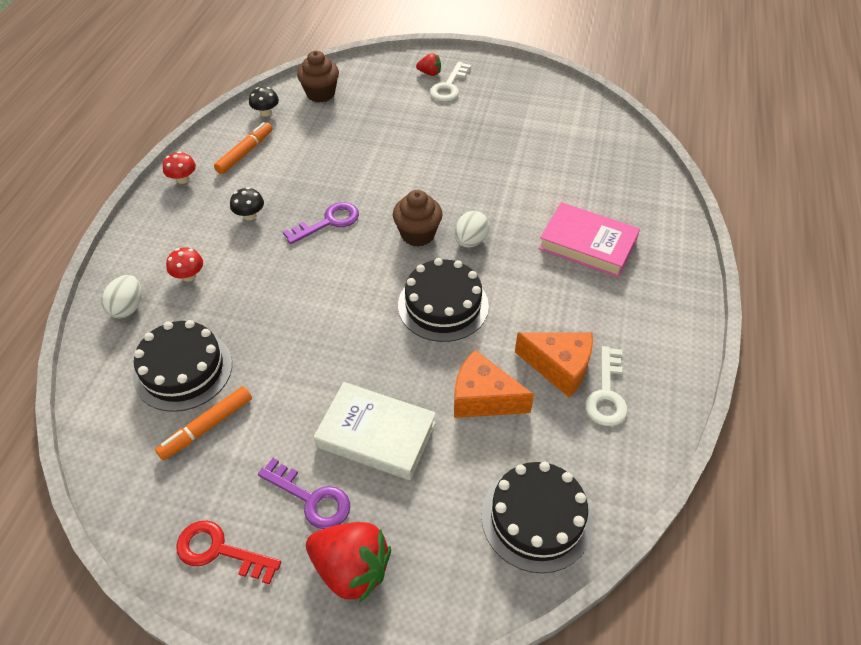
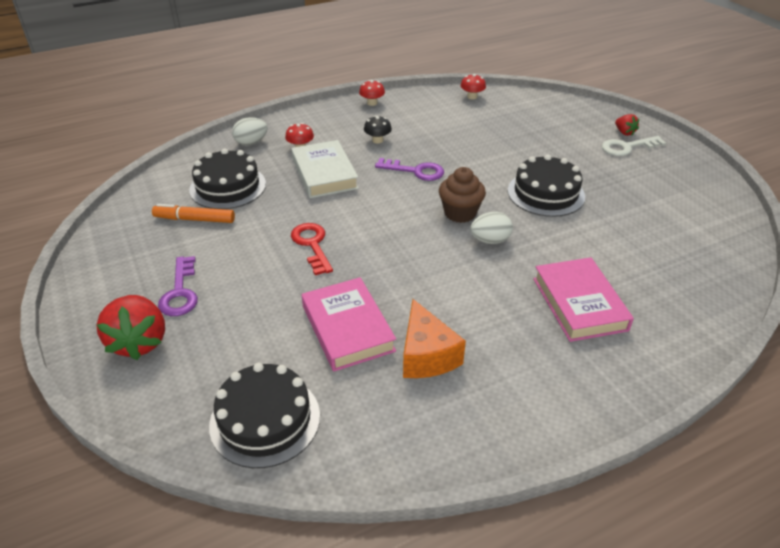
camera: 50 degrees right, 10 degrees down
red key [176,521,281,584] -> red key moved to [291,223,333,275]
orange marker [214,122,273,174] -> none
black mushroom [249,87,279,117] -> red mushroom [461,74,486,99]
brown cupcake [297,51,339,103] -> none
white book [314,382,436,480] -> white book moved to [291,140,359,198]
black cake [398,258,489,342] -> black cake moved to [508,154,585,217]
orange cheese [454,350,534,418] -> pink book [302,277,396,371]
white key [585,346,628,426] -> none

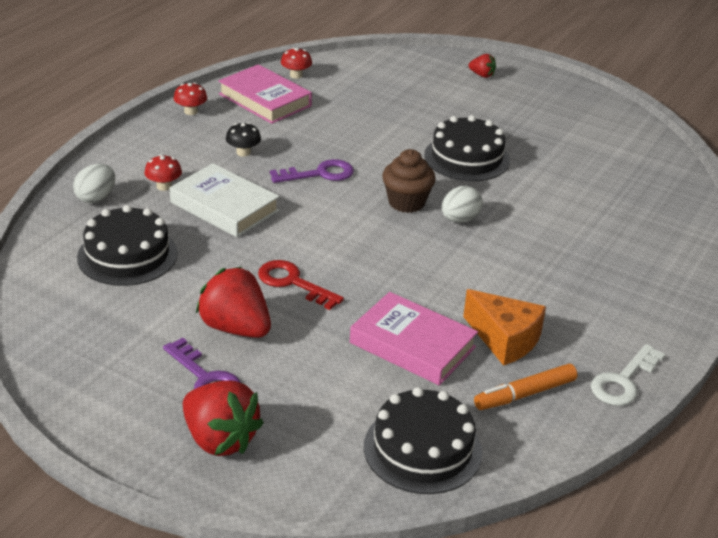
camera: 35 degrees left, 5 degrees down
orange marker [152,204,235,223] -> orange marker moved to [474,364,578,410]
pink book [533,257,634,342] -> pink book moved to [218,64,312,124]
white key [602,136,666,156] -> white key moved to [591,344,665,406]
none -> red strawberry [196,267,271,338]

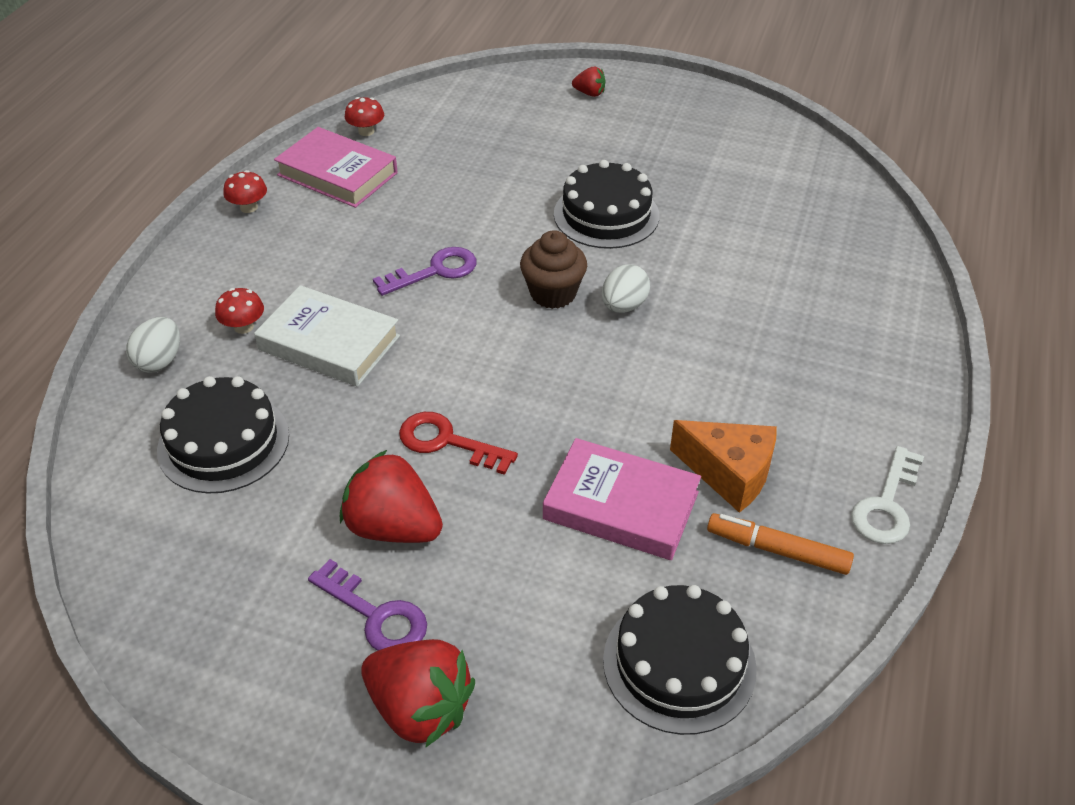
camera: 10 degrees left, 10 degrees up
black mushroom [226,122,261,157] -> none
orange marker [474,364,578,410] -> orange marker turned 60 degrees clockwise [707,513,854,575]

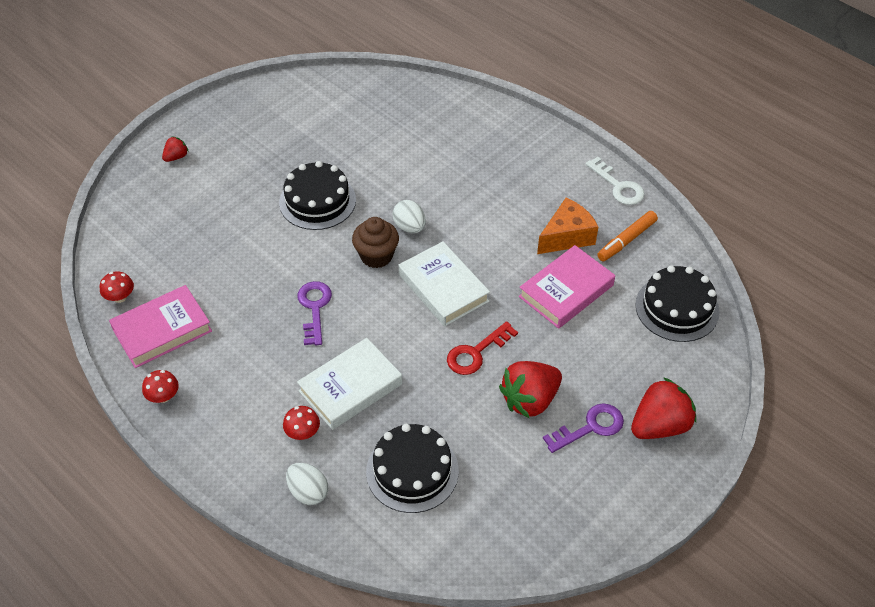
camera: 65 degrees left, 5 degrees up
none -> white book [398,241,490,326]

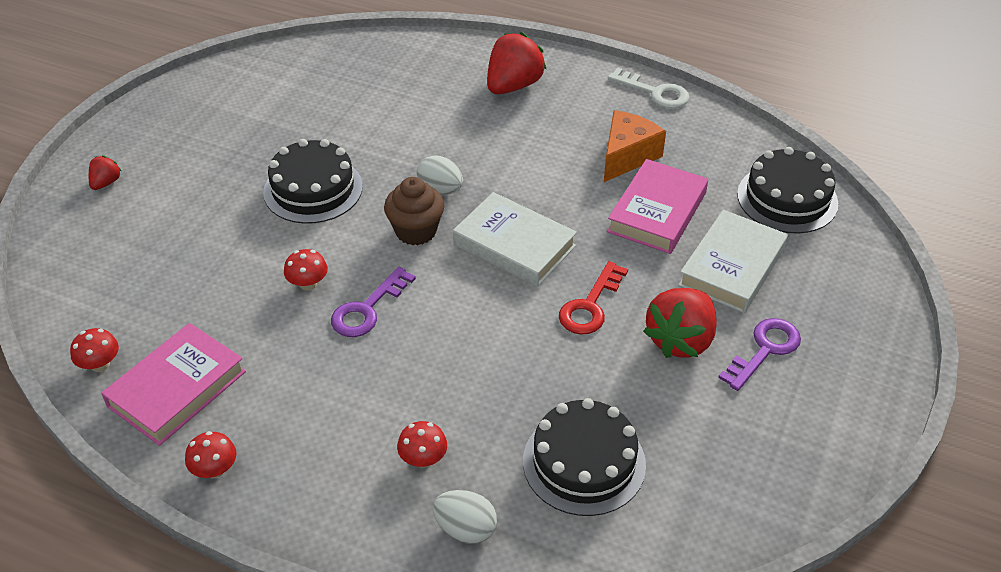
camera: 20 degrees left, 5 degrees down
purple key [297,281,332,345] -> purple key turned 120 degrees counterclockwise [331,267,416,337]
white book [297,338,402,430] -> white book moved to [678,210,788,313]
orange marker [597,211,658,261] -> none
red strawberry [631,377,696,439] -> red strawberry moved to [487,32,546,94]
none -> red mushroom [284,249,328,290]

